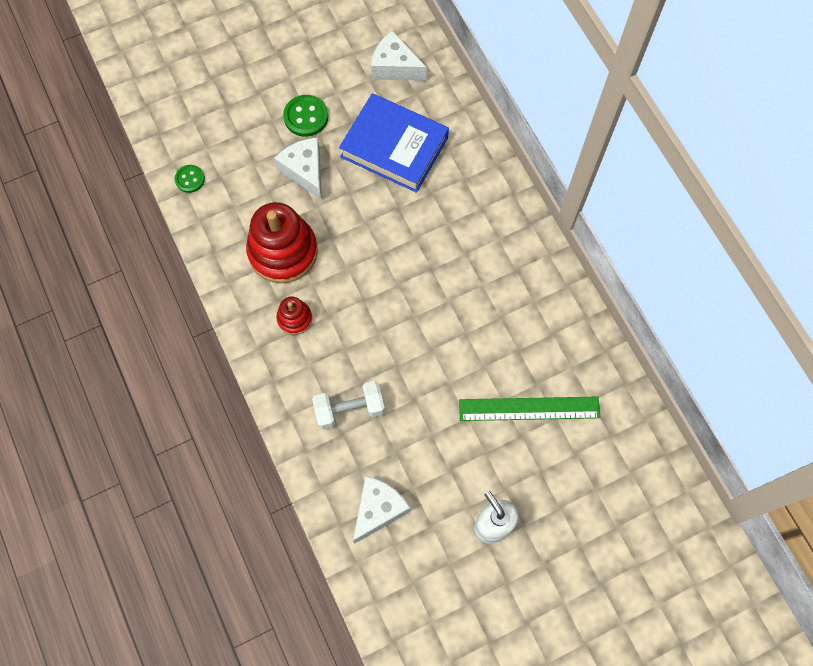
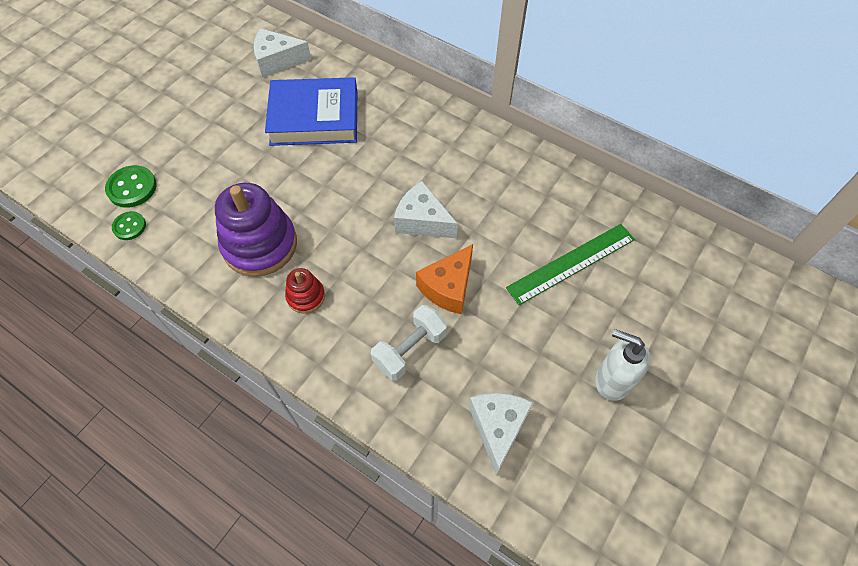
camera: 30 degrees left, 10 degrees down
red stacking toy [246,202,318,283] -> purple stacking toy [215,183,297,277]
white cheese [274,137,322,200] -> white cheese moved to [394,181,458,238]
green button [283,95,328,137] -> green button moved to [105,165,157,208]
none -> orange cheese [416,244,473,314]

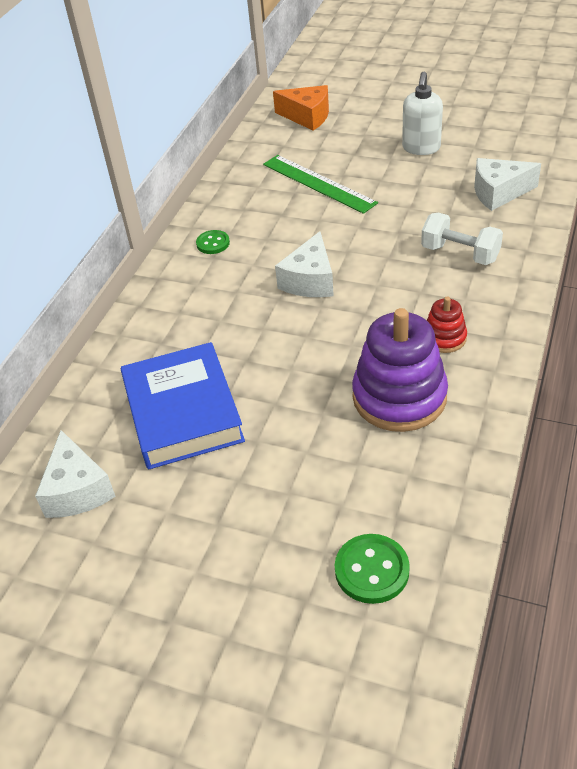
camera: 100 degrees left, 15 degrees down
green button [112,211,146,240] -> green button moved to [196,230,230,254]
orange cheese [416,244,473,314] -> orange cheese moved to [273,85,329,131]

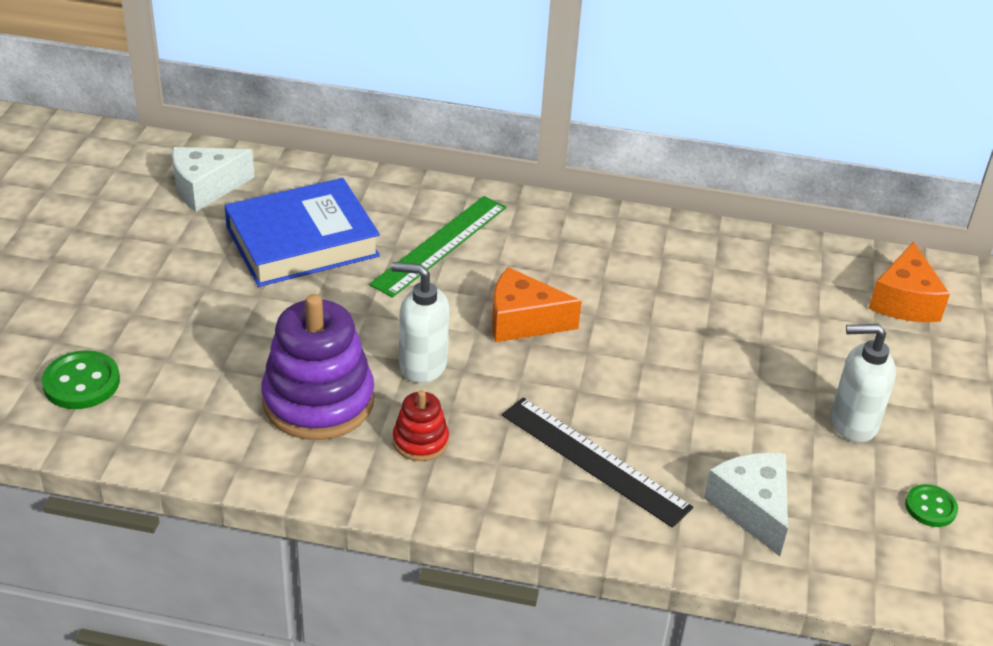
camera: 75 degrees right, 5 degrees down
green button [196,230,230,254] -> green button moved to [905,484,958,527]
green ruler [263,155,378,214] -> green ruler moved to [369,196,506,297]
white cheese [275,231,334,297] -> orange cheese [492,267,582,342]
white dumbbell [421,212,503,265] -> black ruler [502,397,693,528]
none -> white soap dispenser [391,262,449,383]

